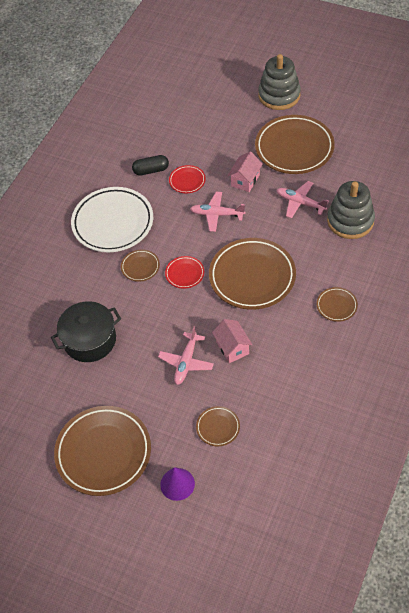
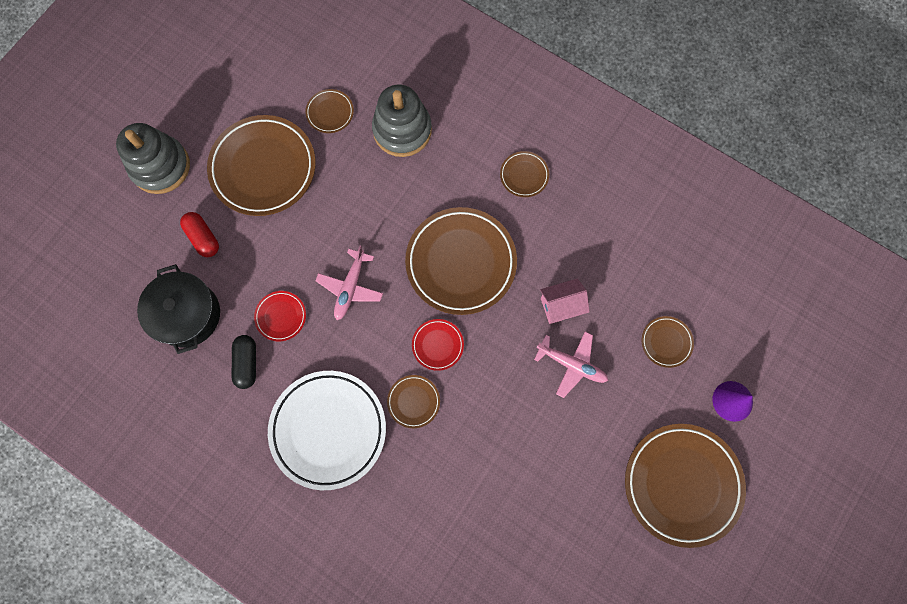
camera: 85 degrees left, 20 degrees up
black pot [51,301,121,362] -> black pot moved to [137,264,220,354]
pink house [228,151,262,192] -> none
pink plane [276,181,329,218] -> none
none -> red capsule [180,212,219,257]
none -> brown plate [305,89,354,133]

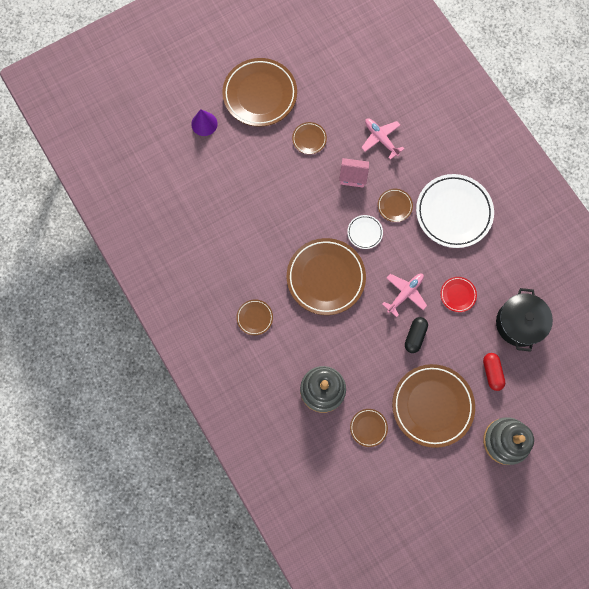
camera: 155 degrees left, 0 degrees up
black capsule [232,335,256,389] -> black capsule moved to [405,317,428,353]
red plate [412,319,464,371] -> white plate [347,215,383,249]
pink plane [534,332,608,398] -> pink plane moved to [361,118,404,160]
pink house [540,278,590,324] -> pink house moved to [339,158,369,188]
brown plate [642,316,694,368] -> brown plate moved to [292,122,327,154]

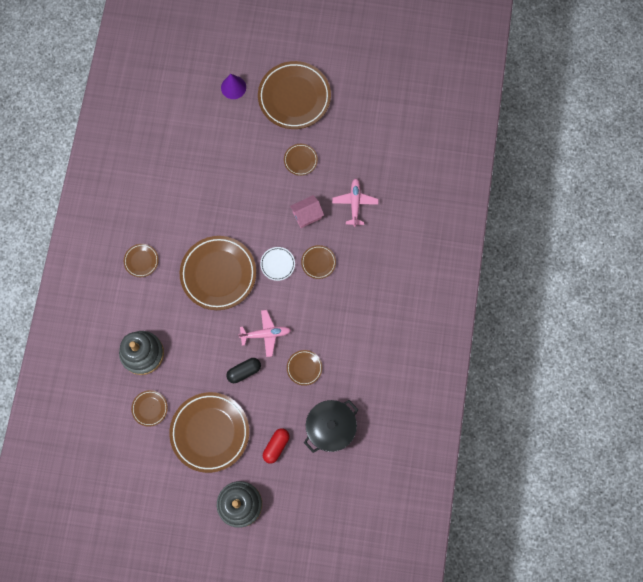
camera: 40 degrees right, 0 degrees up
pink house [339,158,369,188] -> pink house turned 75 degrees counterclockwise [290,195,324,228]
white plate [416,174,494,248] -> none
red plate [440,277,477,312] -> brown plate [287,350,322,386]

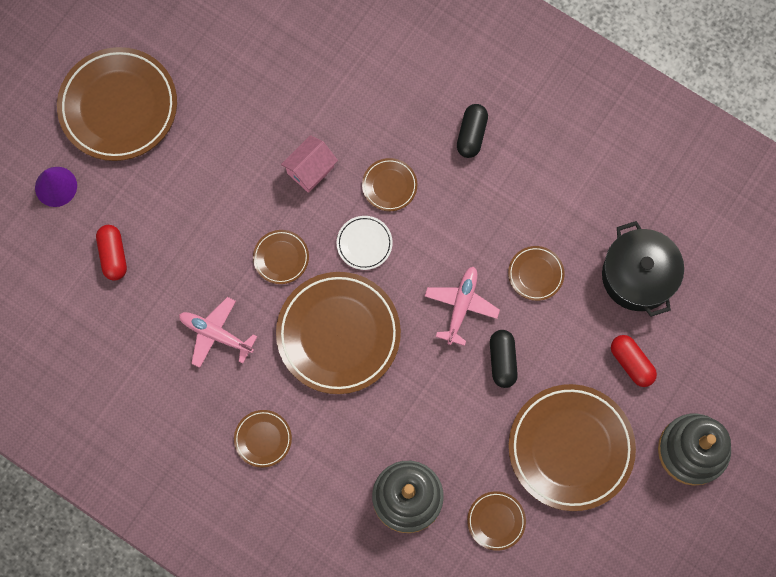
camera: 65 degrees left, 0 degrees up
brown plate [284,144,318,176] -> brown plate moved to [253,230,309,284]
pink house [290,195,324,228] -> pink house turned 45 degrees clockwise [281,135,338,193]
pink plane [332,179,378,227] -> pink plane moved to [179,297,257,368]
none -> red capsule [96,225,127,281]
none -> black capsule [457,104,488,158]

